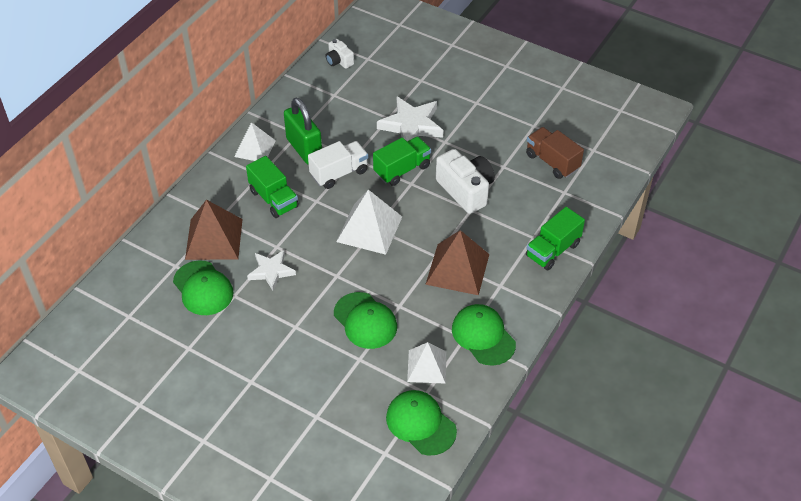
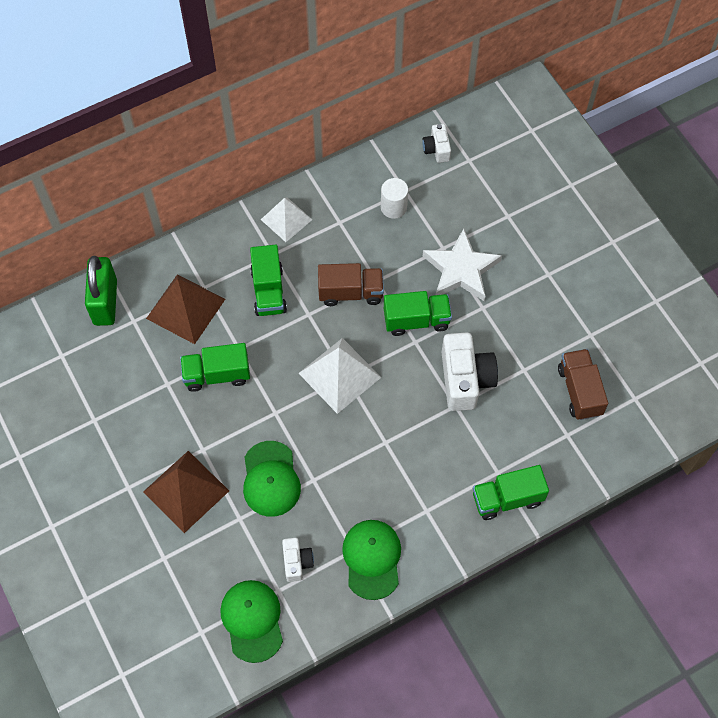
camera: 30 degrees right, 15 degrees up
green cap [173,260,233,315] -> none
white star [247,250,296,291] -> green truck [180,343,250,392]
green padlock [284,98,322,165] -> green padlock moved to [85,256,117,326]
white truck [308,141,368,189] -> brown truck [318,263,384,306]
white pyramid [407,342,446,384] -> white camera [282,538,314,582]
brown pyramid [425,230,489,295] -> brown pyramid moved to [143,451,229,533]
none -> white cylinder [381,178,408,219]

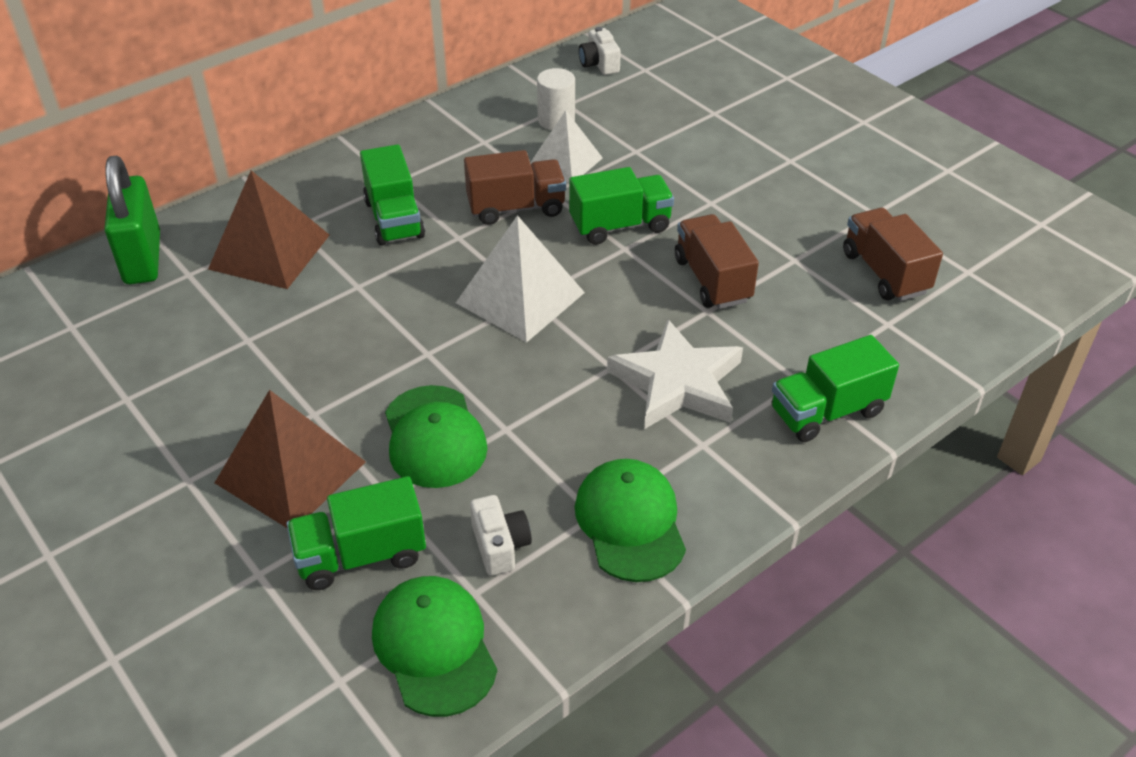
camera: 10 degrees left, 20 degrees down
green truck [180,343,250,392] -> green truck moved to [287,476,426,590]
white pyramid [261,197,312,242] -> white pyramid moved to [530,110,603,183]
white star [423,229,502,301] -> white star moved to [607,319,743,429]
white camera [442,333,498,411] -> brown truck [675,214,759,309]

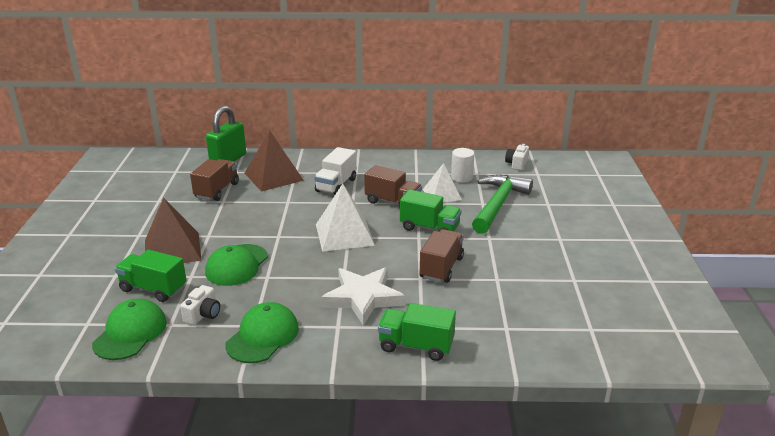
camera: 40 degrees right, 15 degrees down
green truck [360,144,425,246] -> white truck [314,147,357,195]
brown truck [843,208,943,301] -> brown truck moved to [190,159,239,201]
none -> green hammer [472,175,533,234]

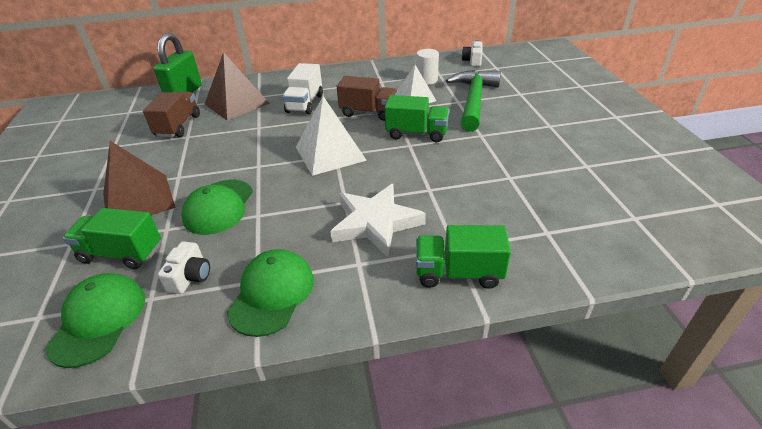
camera: 10 degrees left, 10 degrees up
brown truck [419,229,464,283] -> none

